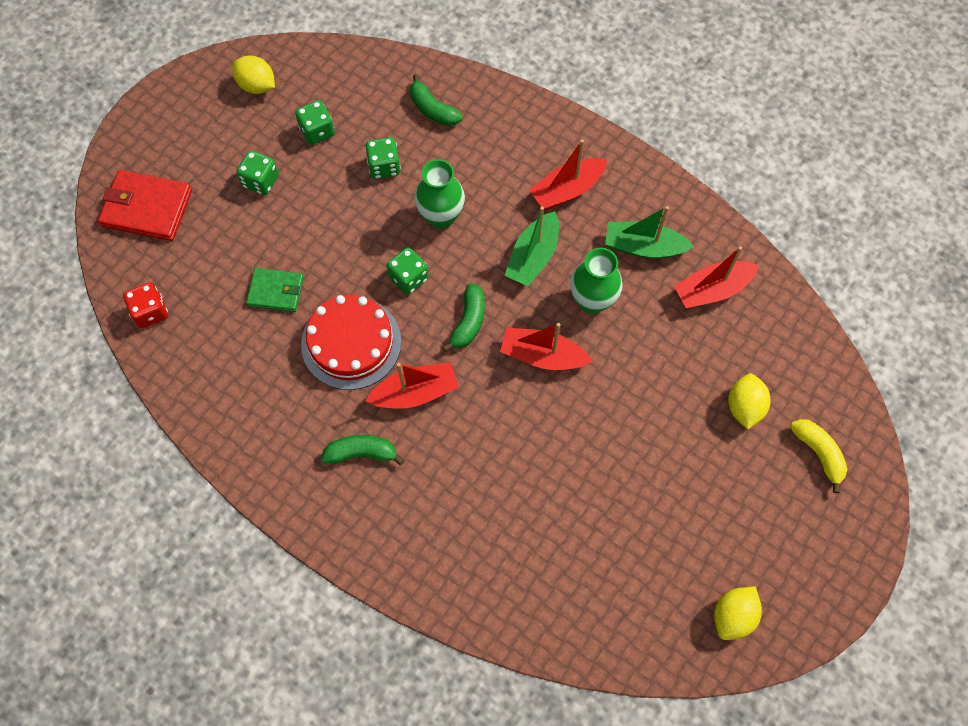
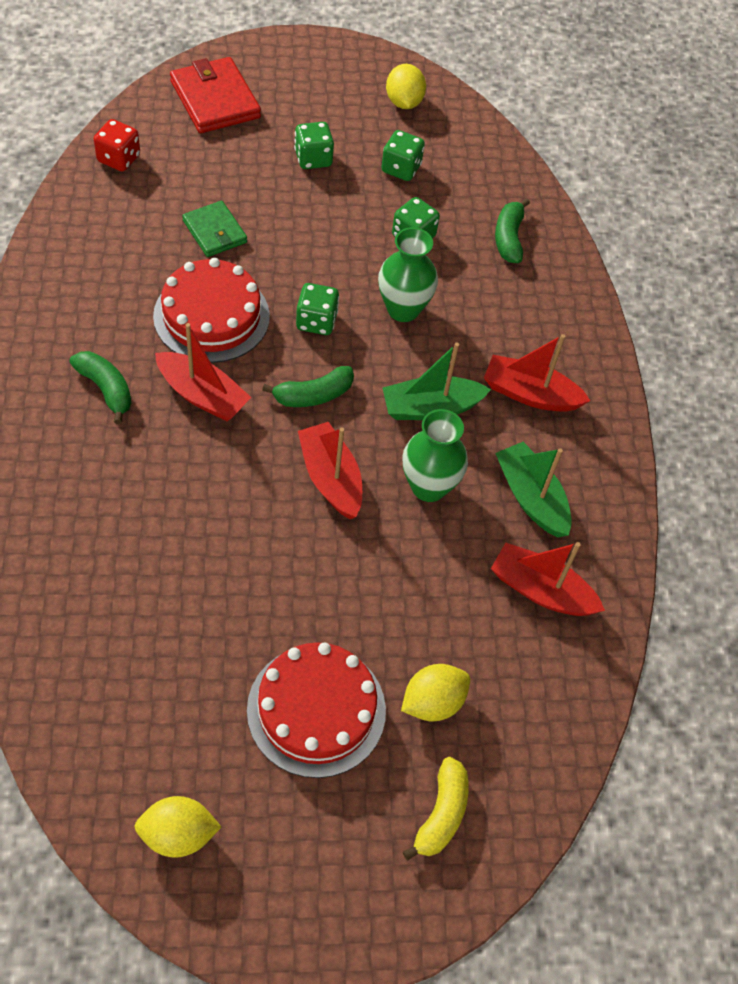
camera: 45 degrees right, 10 degrees down
none -> red cake [247,642,386,778]

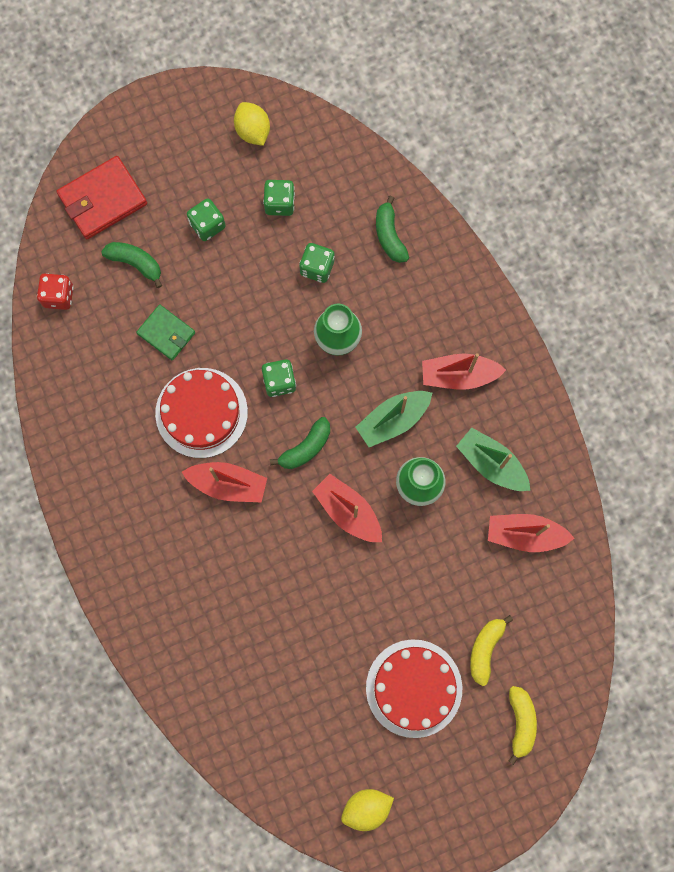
camera: 15 degrees left, 20 degrees up
green banana [69,351,132,424] -> green banana moved to [101,242,162,288]
red wallet [170,57,261,133] -> red wallet turned 75 degrees counterclockwise [57,156,147,239]
yellow lemon [401,664,470,721] -> yellow banana [470,615,513,686]

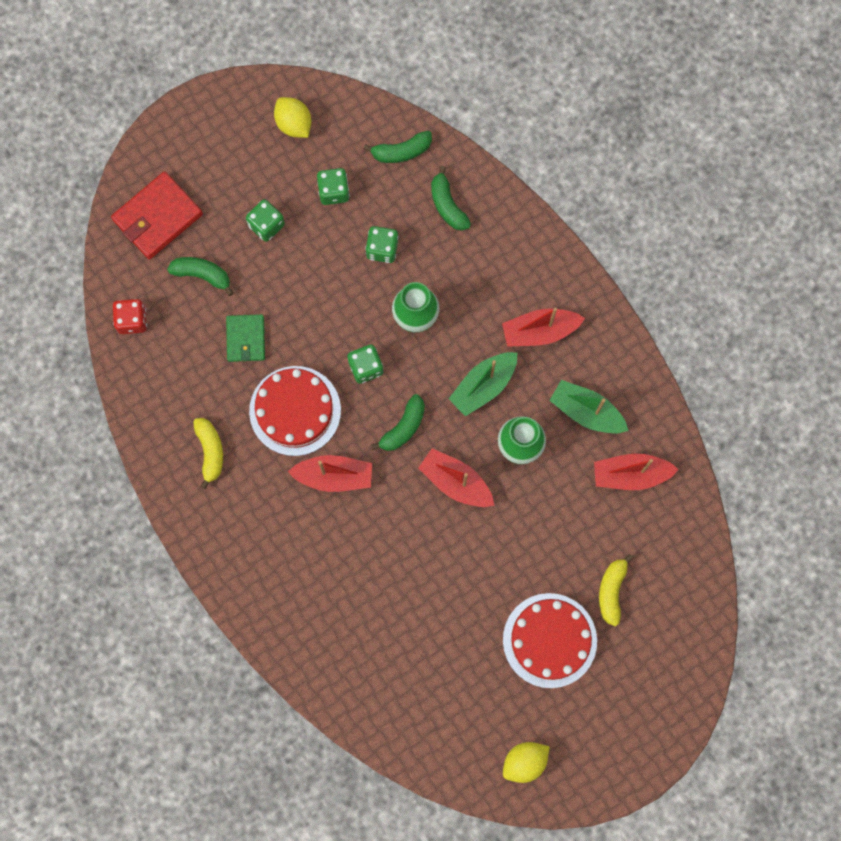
camera: 10 degrees left, 0 degrees up
green wallet [136,304,195,361] -> green wallet turned 60 degrees clockwise [226,314,265,362]
yellow banana [509,686,537,765] -> yellow banana moved to [193,418,223,489]
none -> green banana [364,131,432,163]

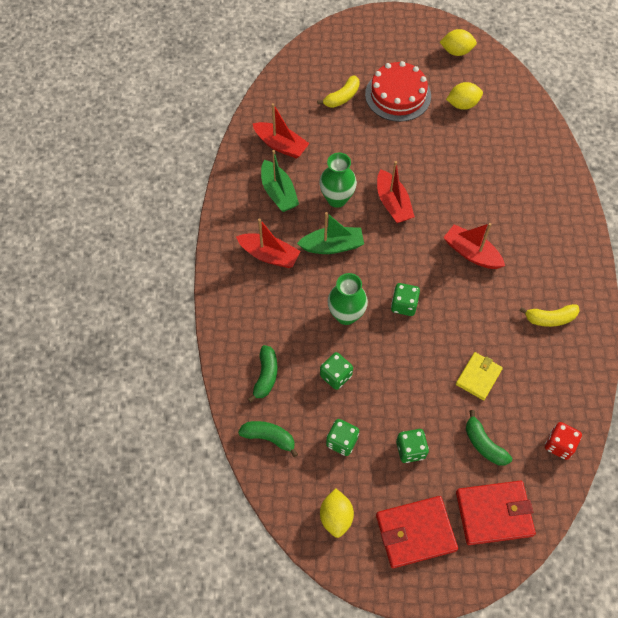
camera: 145 degrees left, 15 degrees down
yellow banana [193,418,223,489] -> yellow banana turned 120 degrees counterclockwise [519,304,580,327]
green wallet [226,314,265,362] -> yellow wallet [456,352,503,400]
red cake [249,366,341,456] -> none
green banana [371,394,425,451] -> none
none -> red wallet [376,496,458,568]
none -> yellow lemon [446,82,483,110]

